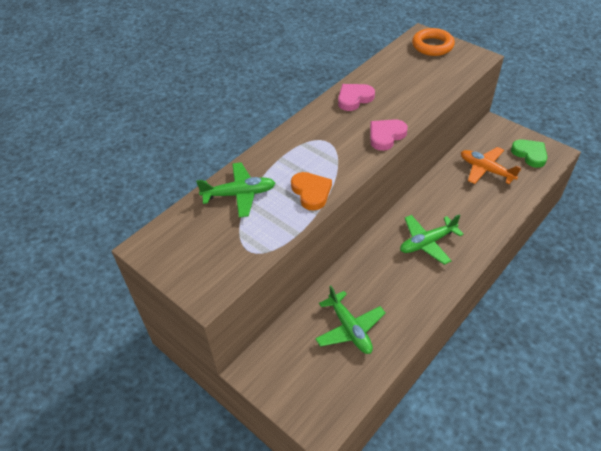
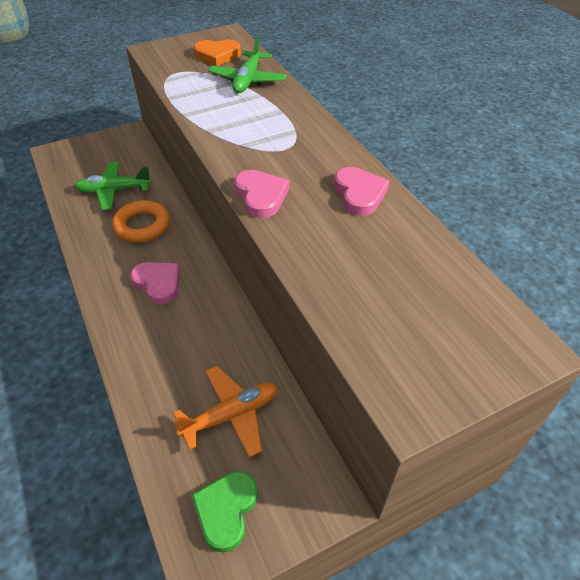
camera: 110 degrees right, 0 degrees up
orange heart [291,172,332,210] -> orange heart moved to [194,40,241,66]
green plane [400,214,464,265] -> pink heart [131,262,179,304]
orange ring [412,28,455,56] -> orange ring moved to [112,200,170,243]
green heart [511,139,547,168] -> green heart turned 120 degrees clockwise [191,471,258,553]

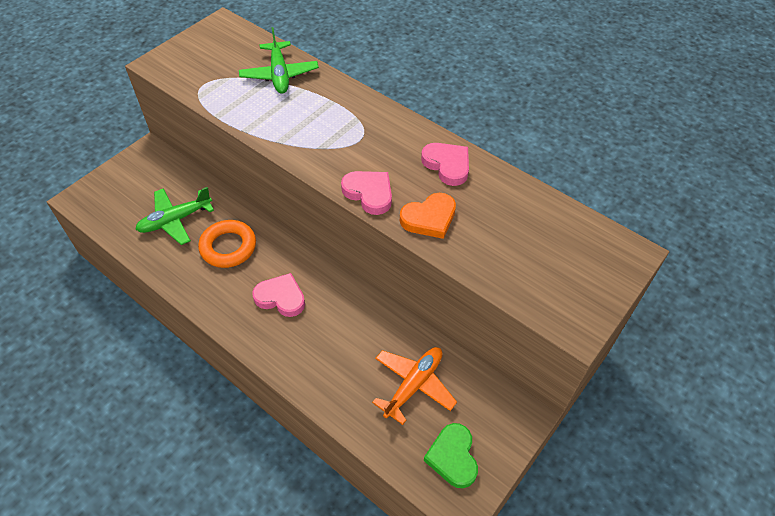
camera: 25 degrees left, 5 degrees up
orange heart [194,40,241,66] -> orange heart moved to [400,193,456,239]

